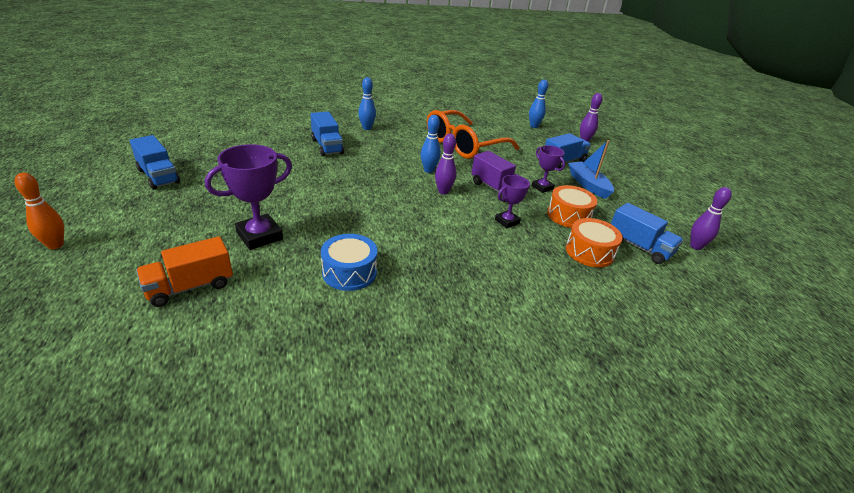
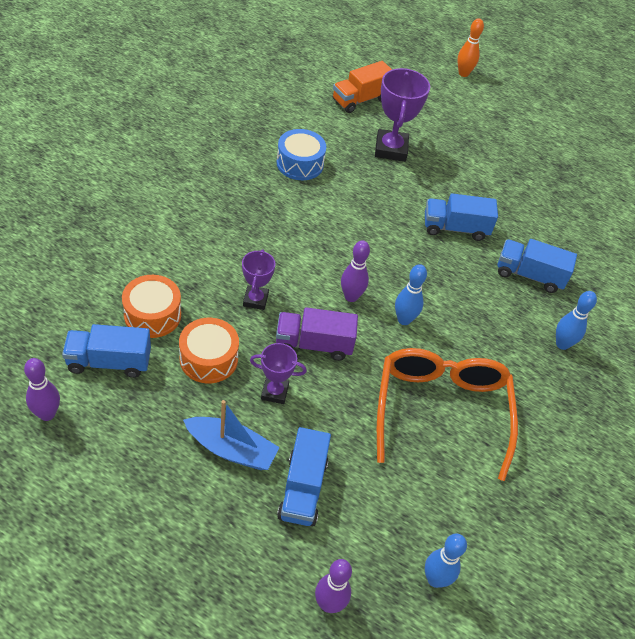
camera: 130 degrees right, 15 degrees up
blue truck [130,135,180,190] -> blue truck moved to [425,193,498,241]
orange truck [136,236,233,307] -> orange truck turned 135 degrees counterclockwise [333,61,392,113]

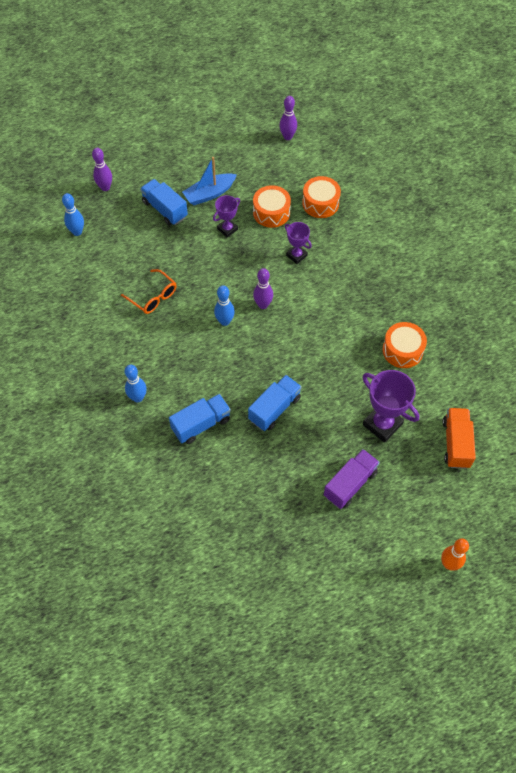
camera: 135 degrees right, 10 degrees up
blue truck [62,324,151,378] -> none
purple truck [276,307,358,361] -> purple truck moved to [324,449,380,509]
blue drum [277,129,326,180] -> orange drum [382,322,427,368]
orange glasses [377,348,518,481] -> orange glasses [121,269,176,314], size x0.52

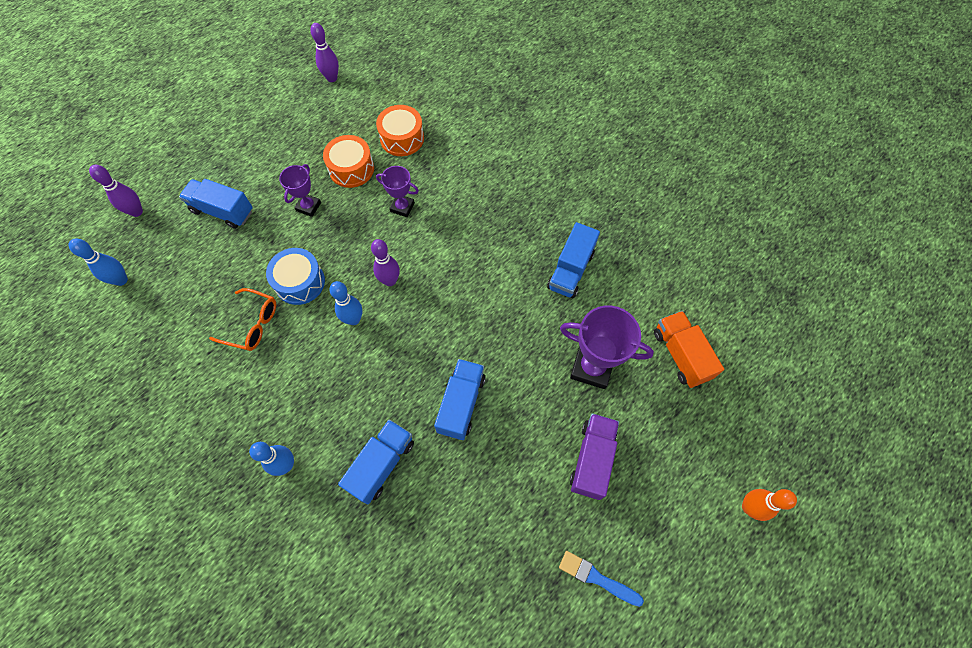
camera: 25 degrees left, 5 degrees up
blue boat [182,157,237,205] -> none
orange drum [382,322,427,368] -> blue truck [547,222,600,298]
none -> blue drum [266,248,325,305]
none -> blue brush [559,551,644,607]

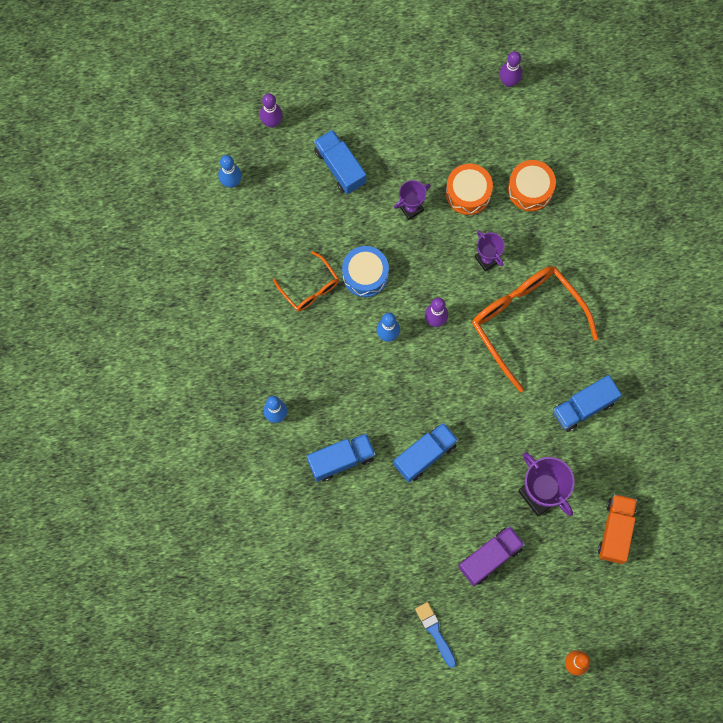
camera: 35 degrees right, 10 degrees up
none -> orange glasses [472,266,598,392]

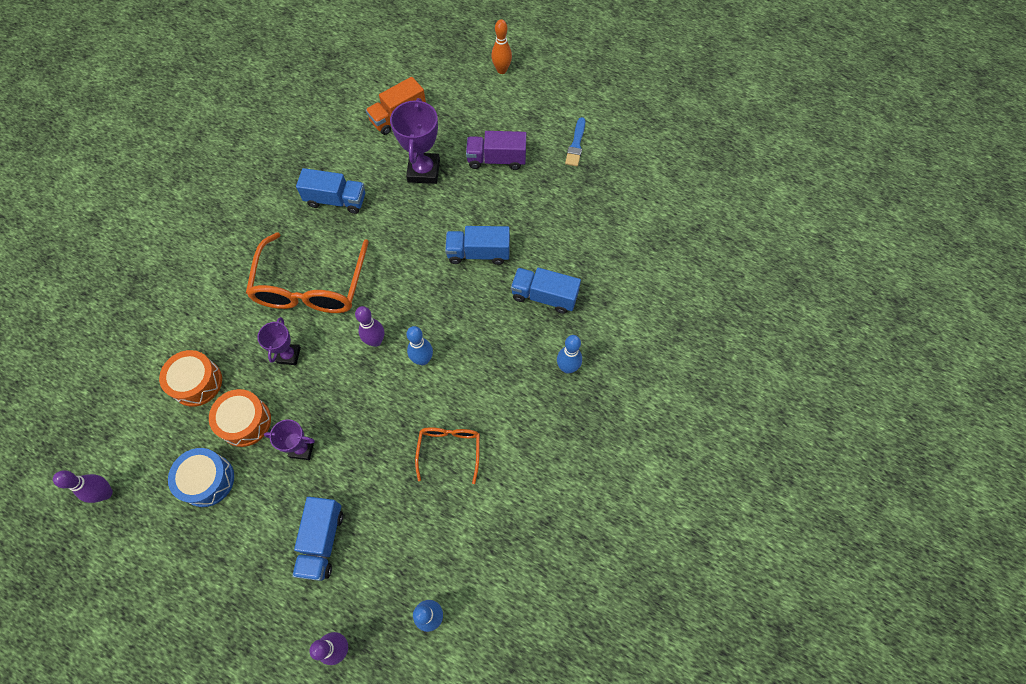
camera: 140 degrees left, 10 degrees down
blue drum [342,246,389,297] -> blue drum moved to [168,448,234,507]

